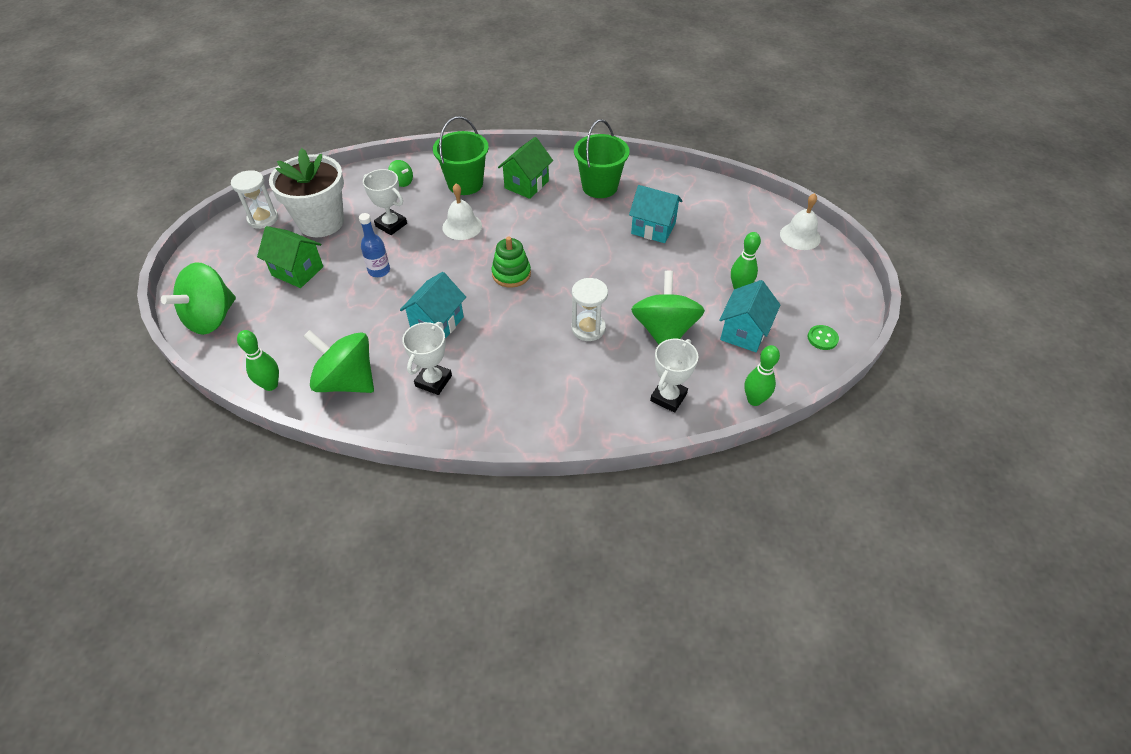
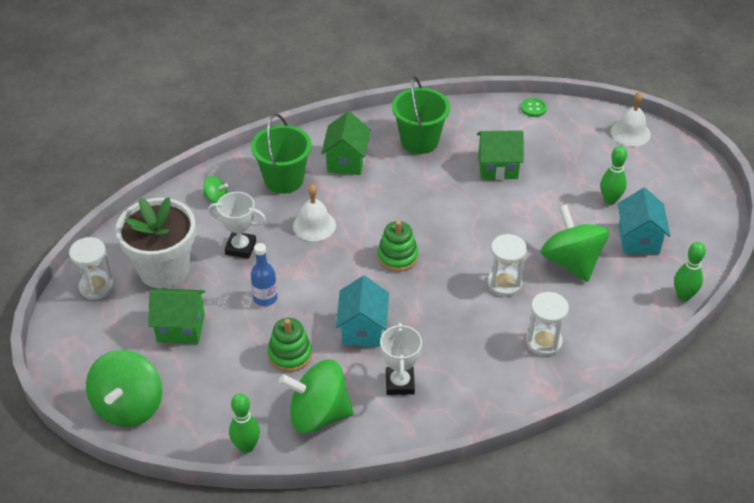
camera: 25 degrees left, 5 degrees down
turquoise house [629,185,682,243] -> green house [477,130,524,180]
white trophy [650,339,698,413] -> none
green button [808,325,839,350] -> green button moved to [521,98,547,117]
none -> green stacking toy [268,318,312,372]
none -> white hourglass [526,292,569,356]

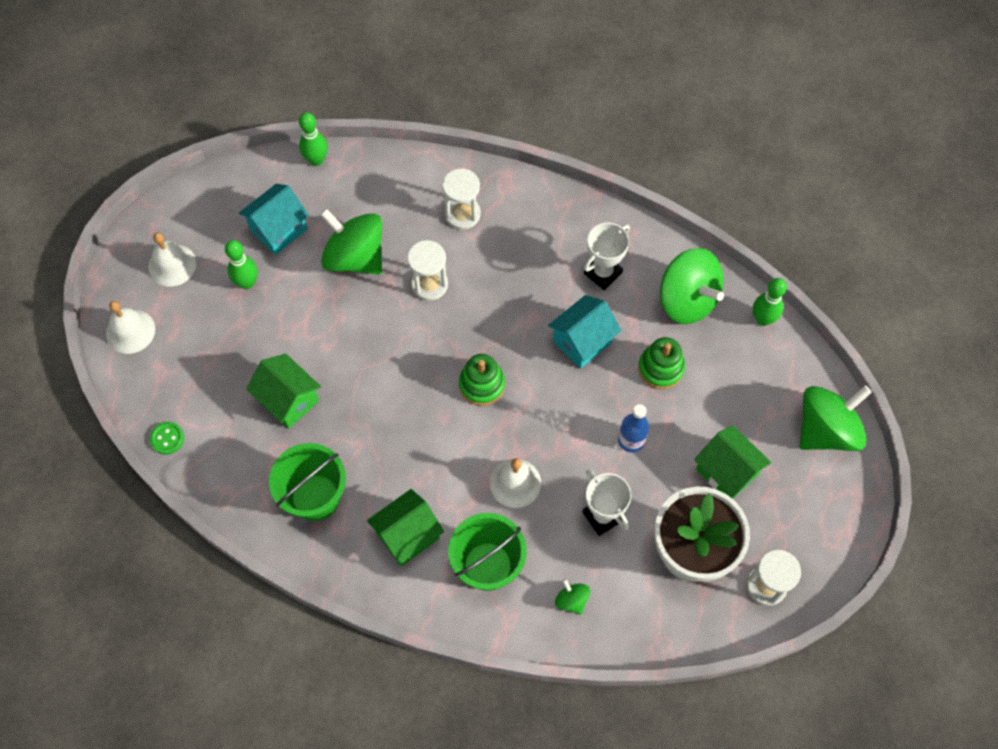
camera: 135 degrees left, 20 degrees up
green spinning top [541,204,609,282] -> green spinning top turned 105 degrees clockwise [320,208,382,275]
none -> white bell [148,233,197,287]

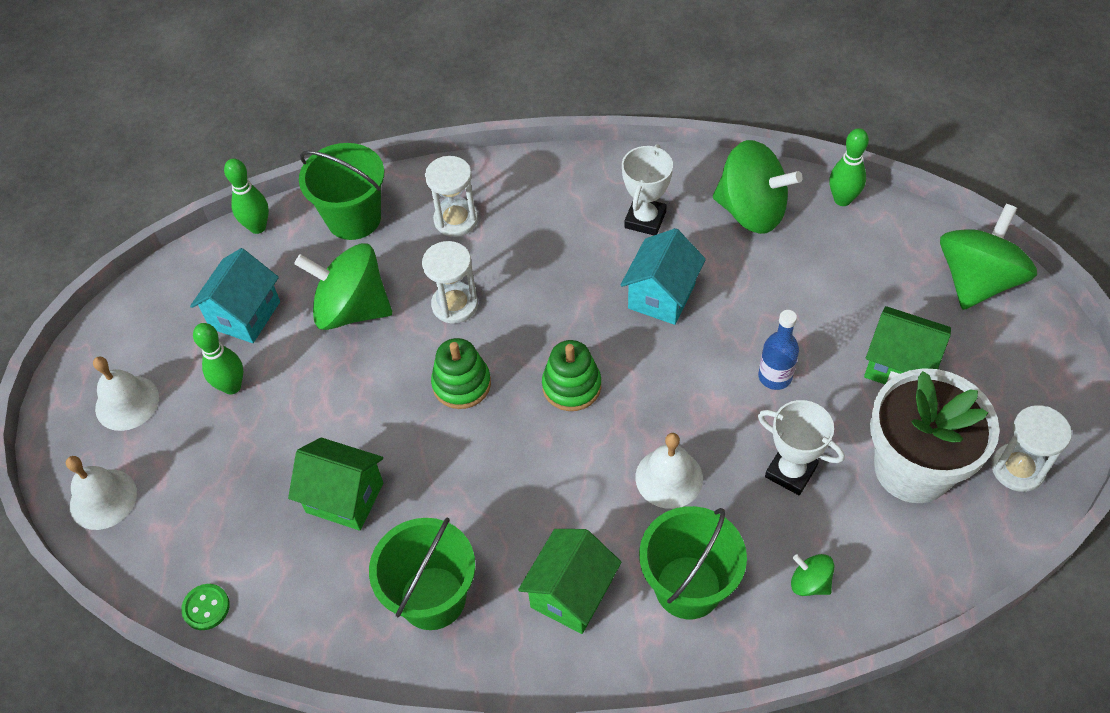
camera: 20 degrees left, 10 degrees down
green stacking toy [638,337,685,389] -> green stacking toy moved to [431,338,491,409]
none -> green bucket [299,143,384,240]

